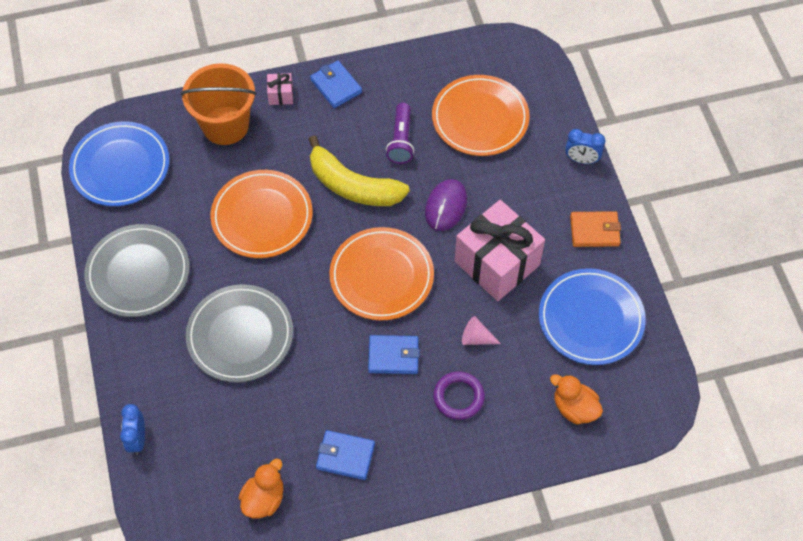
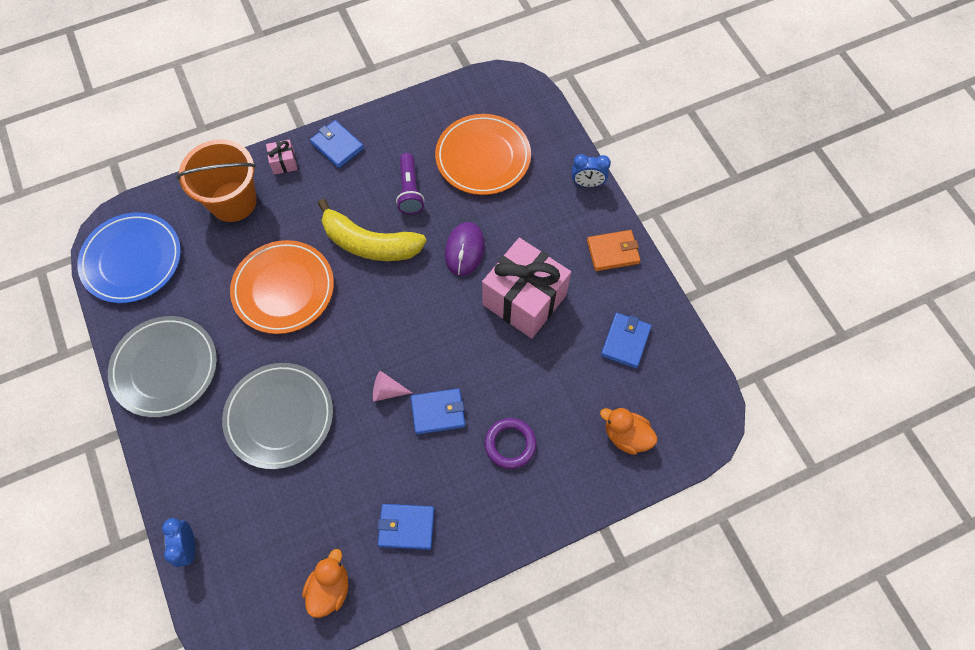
camera: 10 degrees left, 5 degrees up
orange plate [329,227,434,321] -> none
pink cone [462,316,501,345] -> pink cone moved to [373,371,412,401]
blue plate [539,268,646,365] -> blue wallet [601,313,652,368]

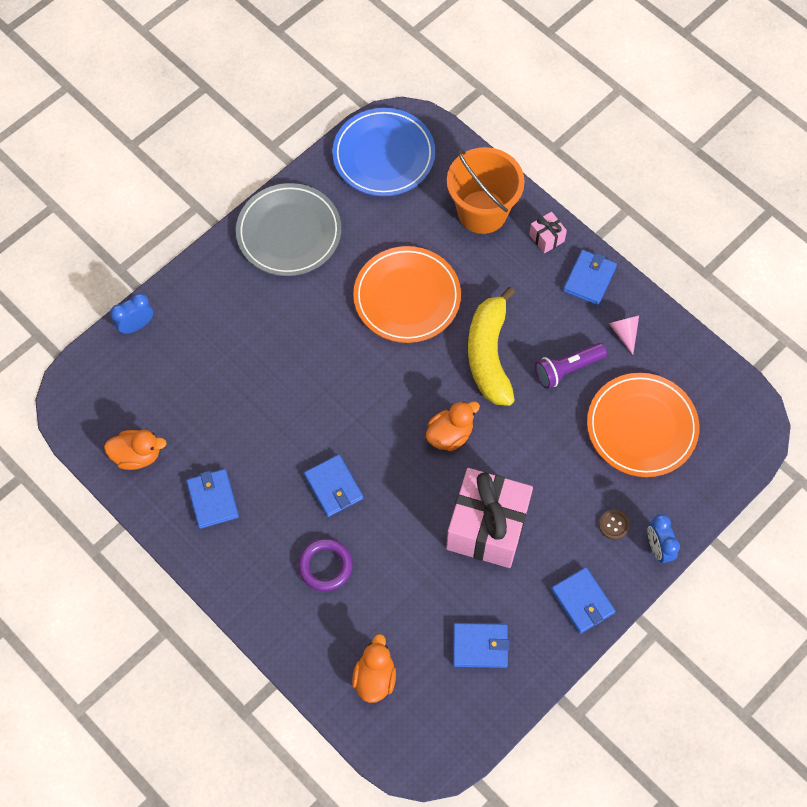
camera: 70 degrees right, 0 degrees up
grey plate [222,363,333,469] -> none
pink cone [373,371,412,401] -> pink cone moved to [609,316,639,355]
purple mouse [445,222,485,276] -> none
orange wallet [587,230,640,271] -> blue wallet [551,567,615,634]
none -> orange duck [426,401,480,451]
none -> brown button [599,510,630,540]

